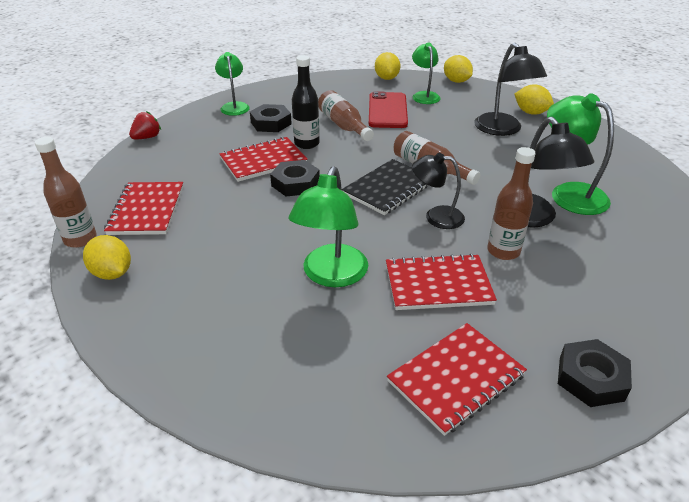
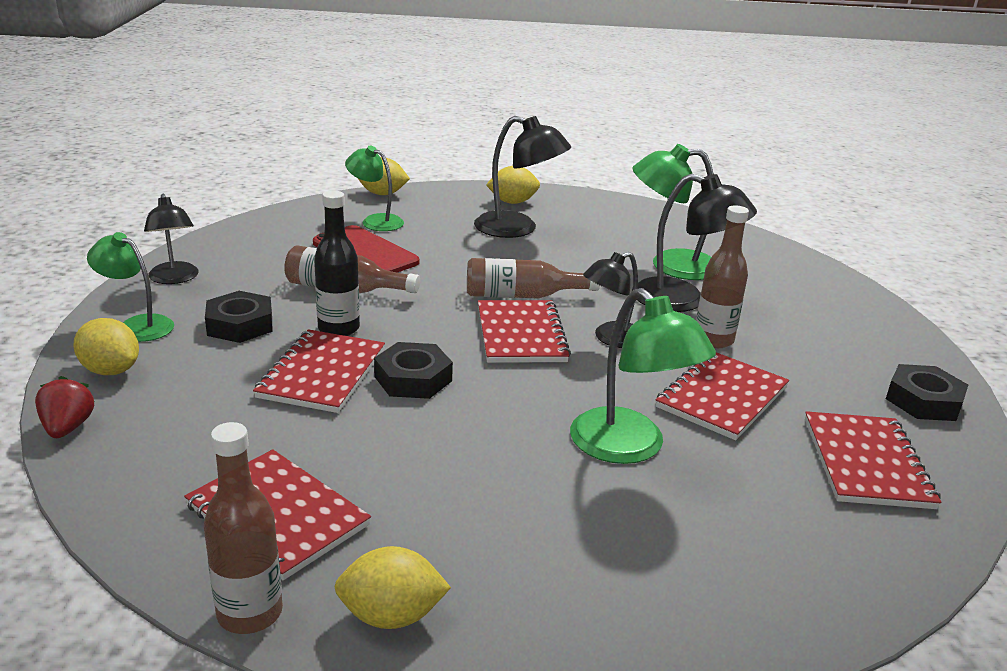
camera: 50 degrees left, 10 degrees down
black notebook [342,159,429,215] -> red notebook [478,300,571,363]
yellow lemon [375,52,401,80] -> yellow lemon moved to [73,318,139,375]
none -> black lamp [144,194,198,284]

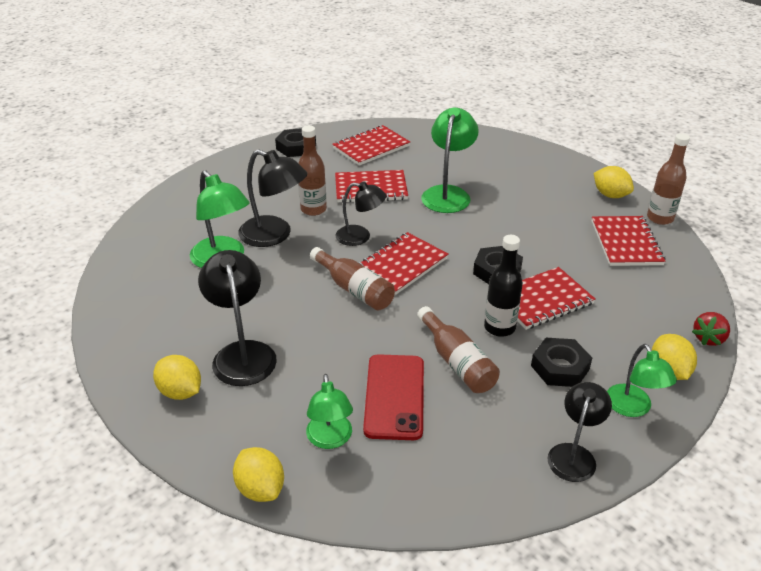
camera: 130 degrees left, 10 degrees up
black lamp [632,174,757,312] -> black lamp turned 135 degrees clockwise [238,149,307,247]

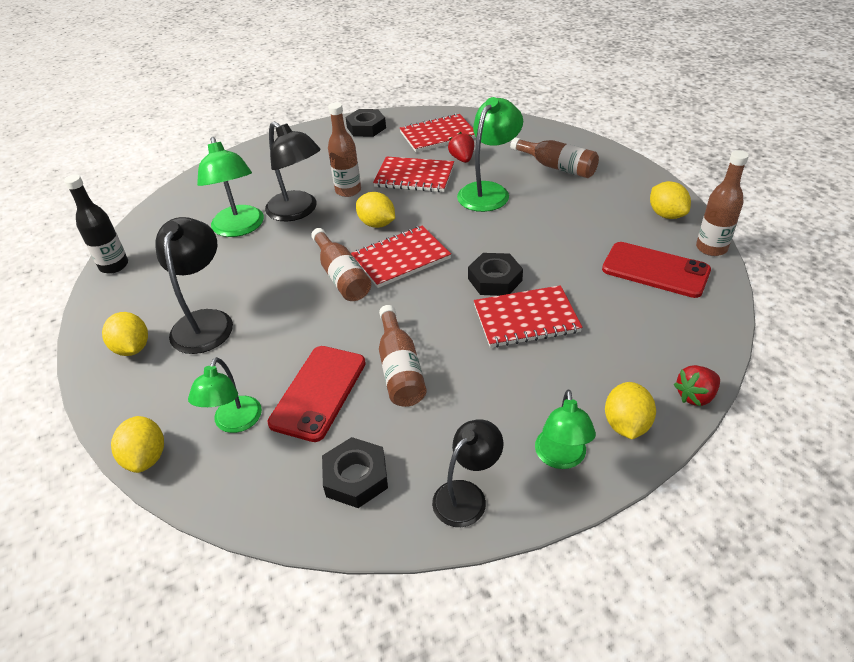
camera: 20 degrees right, 5 degrees up
black lamp [335,181,386,246] -> yellow lemon [356,192,395,228]
black bottle [484,235,523,337] -> black bottle moved to [64,174,128,274]
black nut [531,338,592,387] -> black nut moved to [322,437,388,508]
red notebook [592,216,666,266] -> red phone [602,242,711,298]
none -> red strawberry [448,132,474,163]
none -> brown bottle [510,137,599,178]

